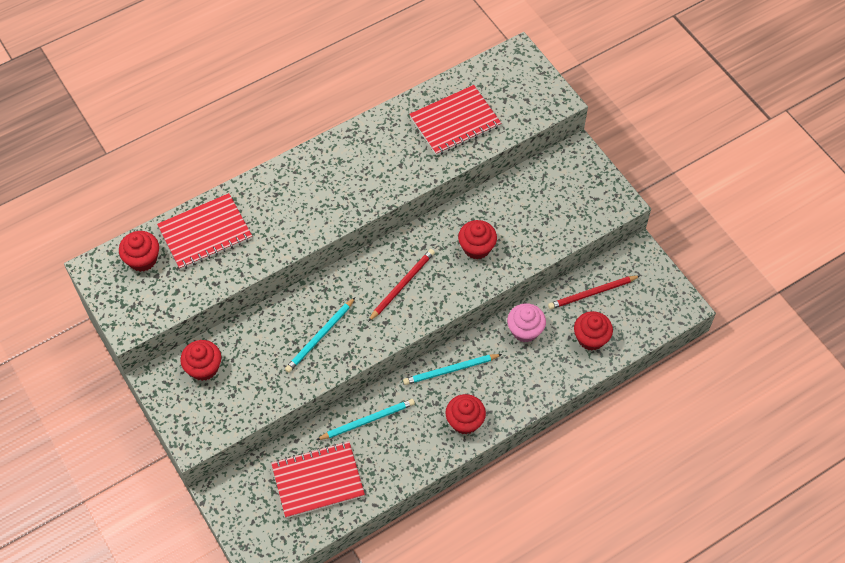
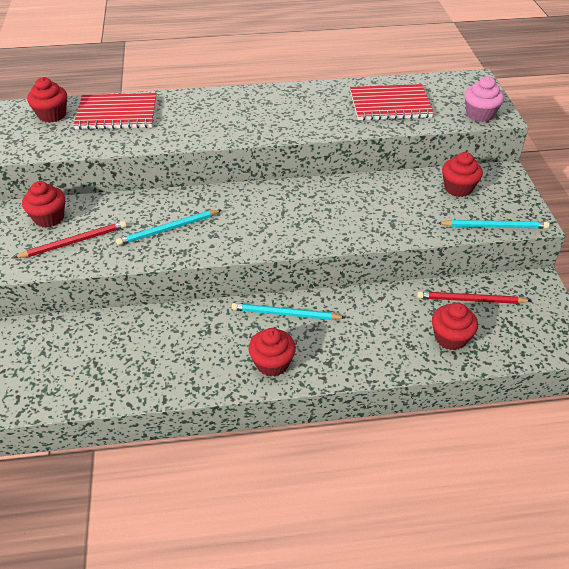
camera: 25 degrees right, 15 degrees down
red notebook [271,441,365,518] -> none
turquoise pencil [316,399,415,440] -> turquoise pencil moved to [438,220,549,229]
red pencil [368,249,435,322] -> red pencil moved to [14,221,127,258]
red cupcake [458,220,497,260] -> red cupcake moved to [442,152,483,197]
pink cupcake [507,303,546,342] -> pink cupcake moved to [465,77,504,122]

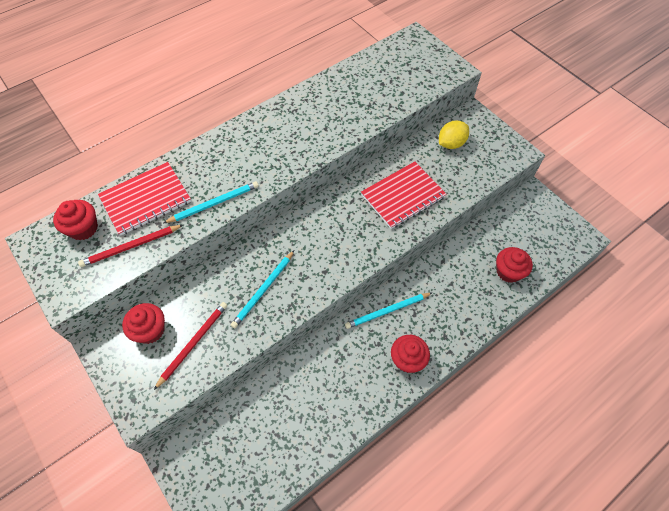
camera: 30 degrees left, 15 degrees up
red notebook [350,84,434,121] -> red notebook moved to [361,161,447,229]
red pencil [417,291,531,304] -> red pencil moved to [78,225,183,267]
turquoise pencil [438,220,549,229] -> turquoise pencil moved to [164,181,259,223]
red cupcake [442,152,483,197] -> yellow lemon [439,121,469,149]
pink cupcake [465,77,504,122] -> none

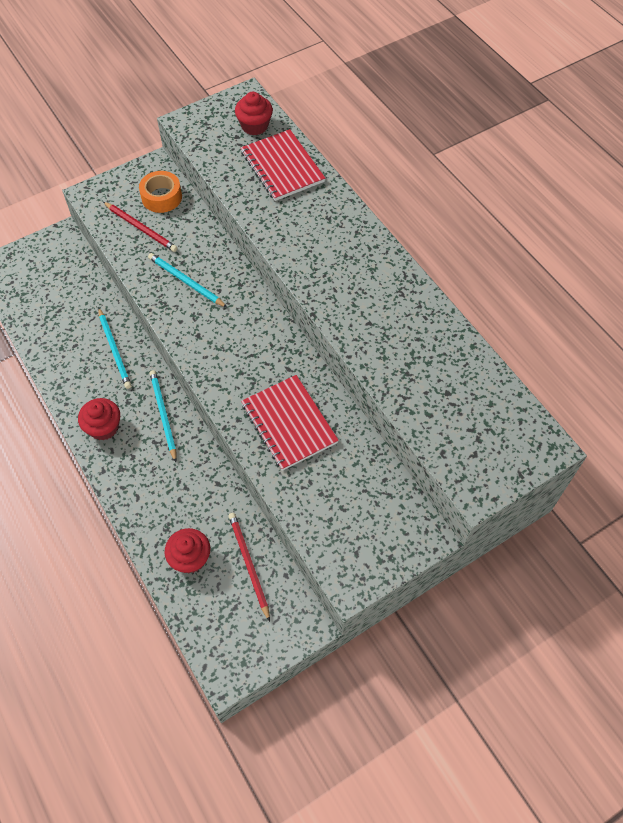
camera: 95 degrees right, 0 degrees up
red pencil [78,225,183,267] -> red pencil moved to [228,513,270,622]
red cupcake [122,303,165,344] -> orange tape [139,171,182,213]
turquoise pencil [164,181,259,223] -> turquoise pencil moved to [98,308,131,389]
yellow lemon [439,121,469,149] -> none

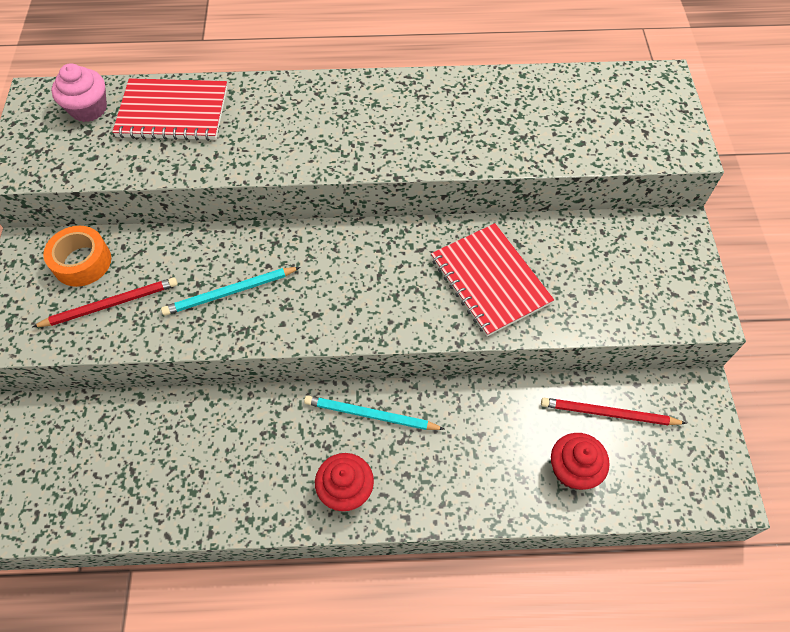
camera: 60 degrees left, 0 degrees up
turquoise pencil [98,308,131,389] -> none
red cupcake [235,92,273,135] -> pink cupcake [51,63,107,122]
red notebook [241,375,339,471] -> red notebook turned 60 degrees clockwise [431,223,554,337]

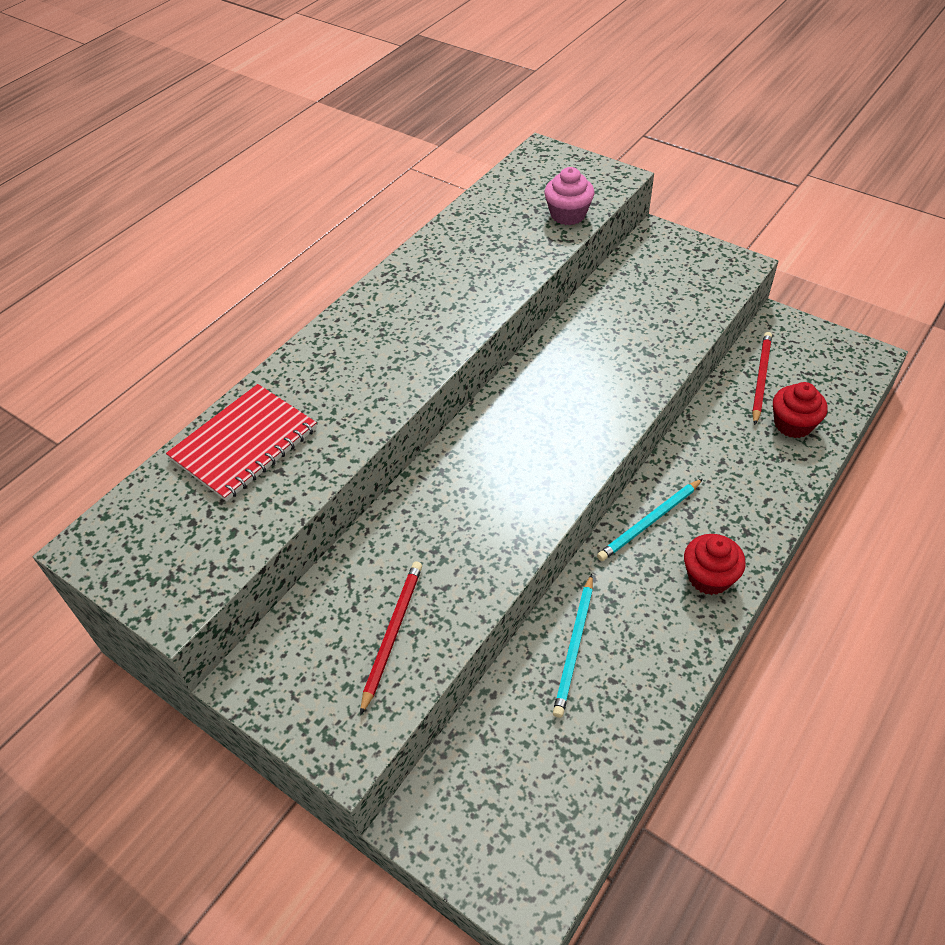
camera: 50 degrees left, 10 degrees down
orange tape [43,226,111,287] -> none
pink cupcake [51,63,107,122] -> pink cupcake moved to [544,167,594,225]
turquoise pencil [161,267,301,316] -> turquoise pencil moved to [553,574,593,718]
red notebook [431,223,554,337] -> none
red pencil [541,398,687,425] -> red pencil turned 150 degrees clockwise [752,332,772,425]

